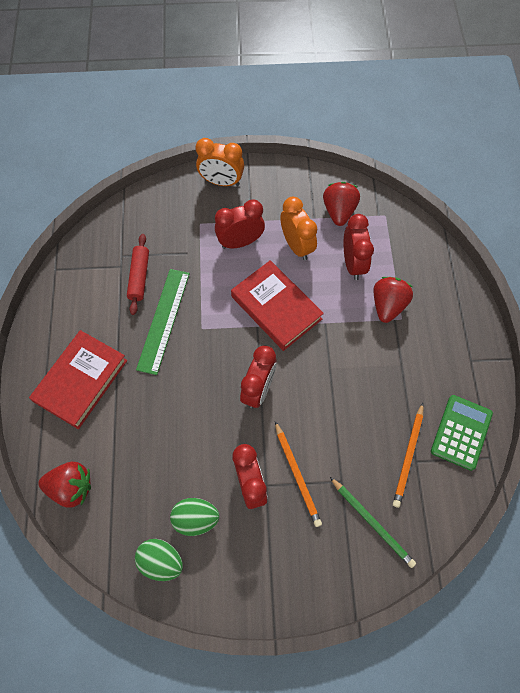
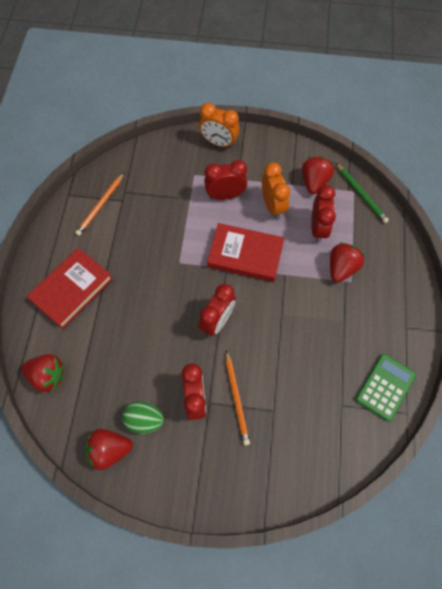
camera: 10 degrees right, 0 degrees up
red rolling pin [127,234,149,315] -> none
green egg [135,539,183,581] -> red strawberry [85,429,133,470]
green ruler [136,269,190,375] -> none
red book [231,260,324,351] -> red book turned 45 degrees counterclockwise [207,223,284,282]
green pencil [330,477,416,568] -> green pencil moved to [336,163,389,223]
orange pencil [393,403,423,508] -> orange pencil moved to [75,173,124,236]

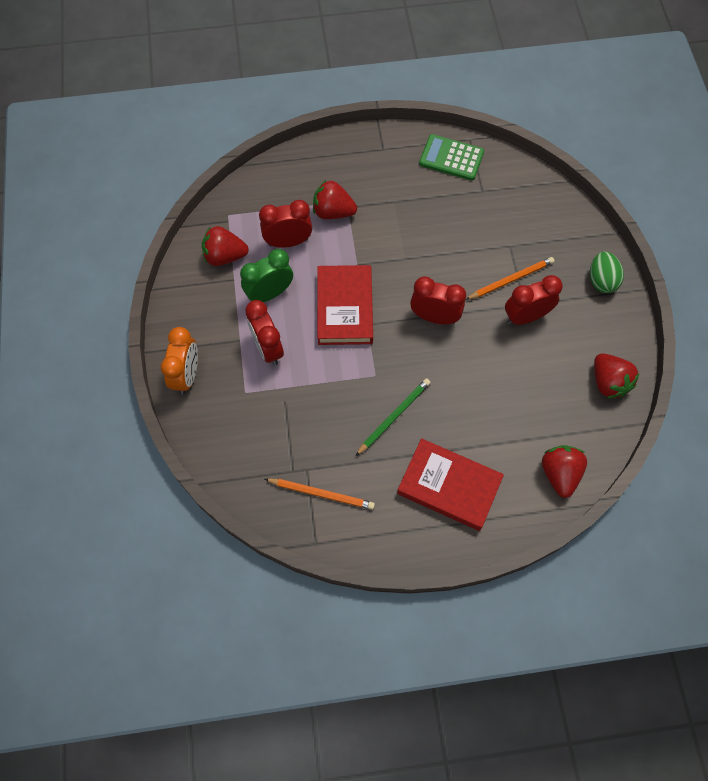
camera: 105 degrees left, 0 degrees up
green egg [122,401,164,434] -> green egg moved to [590,251,624,293]
orange clock [262,162,290,219] -> green clock [240,249,293,302]
green pencil [336,163,389,223] -> green pencil moved to [356,378,431,456]

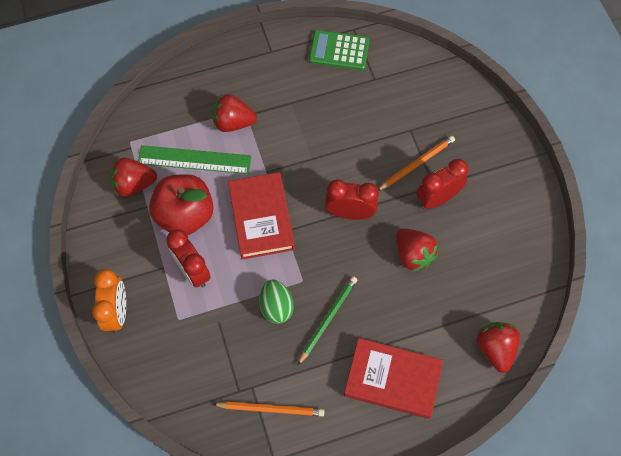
camera: 10 degrees left, 0 degrees up
green clock [240,249,293,302] -> red apple [149,174,214,235]
red clock [259,200,312,248] -> green ruler [138,145,252,174]
green egg [590,251,624,293] -> green egg moved to [259,279,294,324]
red strawberry [594,353,640,398] -> red strawberry moved to [396,228,438,272]

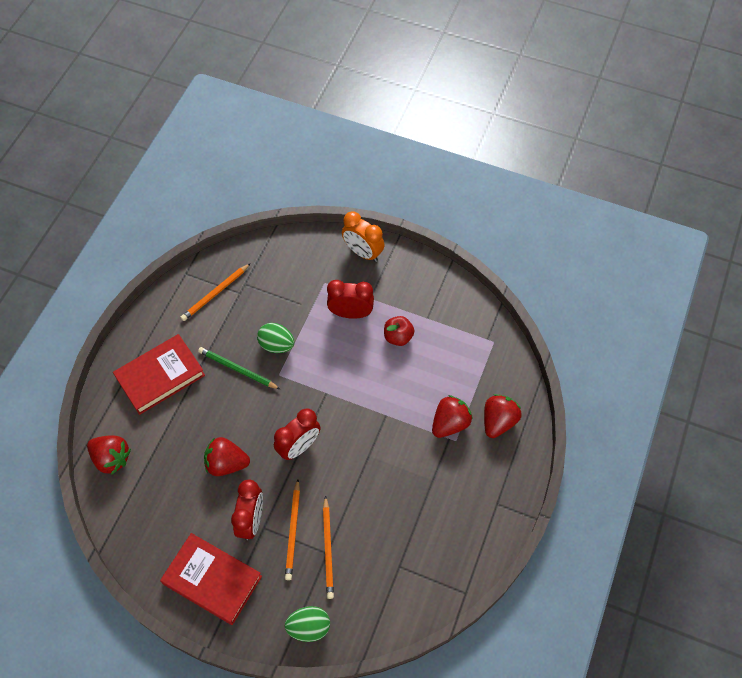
camera: 130 degrees right, 5 degrees down
red strawberry [110,158,157,197] -> red strawberry moved to [484,394,522,438]
green ruler [138,145,252,174] -> none
red apple [149,174,214,235] -> red apple [384,316,414,346], size x0.54
red book [228,172,295,260] -> red book moved to [160,533,262,625]
green pencil [297,276,357,366] -> green pencil turned 135 degrees clockwise [198,347,280,389]
green calculator [309,30,370,70] -> none
none -> green egg [285,606,330,642]
none -> orange pencil [323,495,334,599]

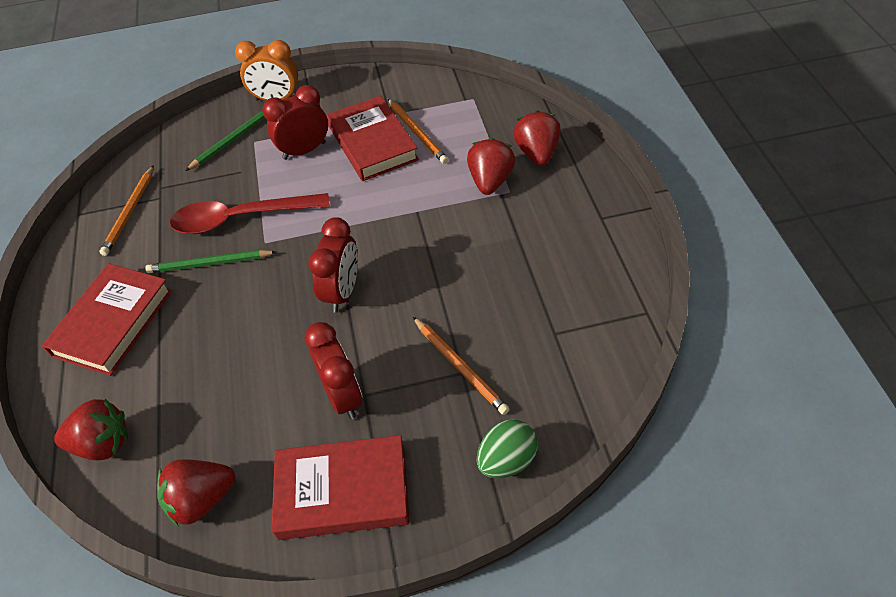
camera: 30 degrees left, 10 degrees down
red strawberry [204,437,250,476] -> red strawberry moved to [157,459,235,527]
green egg [257,323,294,353] -> red spoon [170,193,330,234]
orange pencil [285,479,300,580] -> orange pencil moved to [388,99,448,164]
red apple [384,316,414,346] -> red book [327,95,419,181]
none -> green pencil [185,111,265,171]

